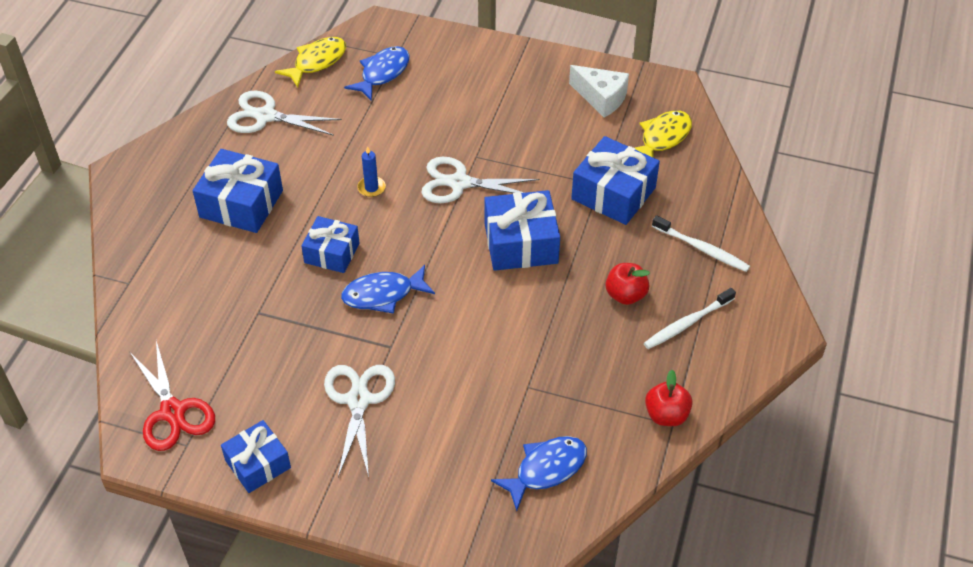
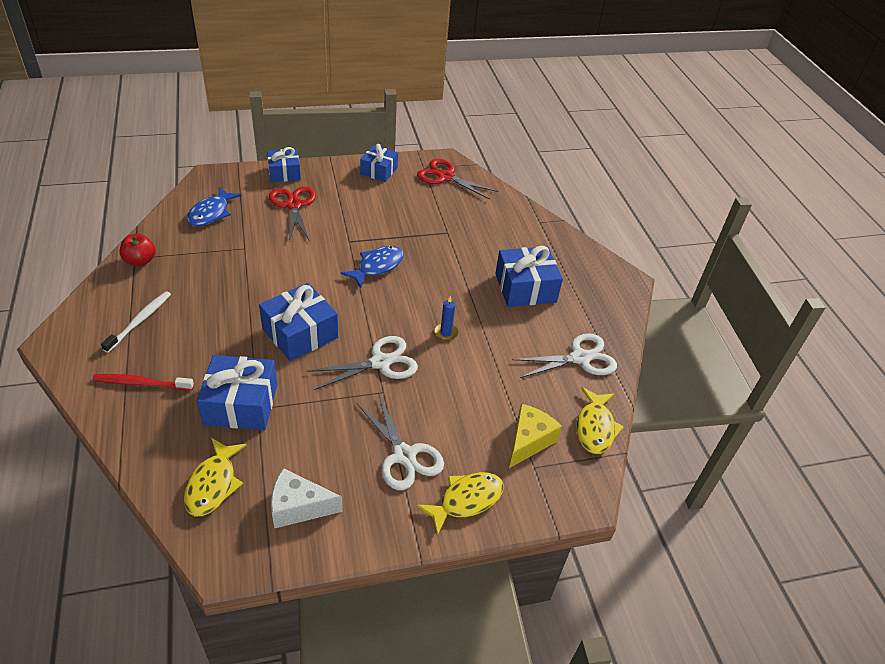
camera: 145 degrees right, 5 degrees down
blue gift [301,216,359,273] -> blue gift moved to [267,147,301,182]
white scissors [324,365,395,477] -> white scissors moved to [357,395,444,490]
blue fish [344,46,410,101] -> yellow cheese [509,404,562,468]
red apple [606,263,650,305] -> none
white toothbrush [652,215,750,272] -> red toothbrush [93,374,194,390]
none -> red scissors [269,186,316,241]
none -> yellow fish [417,472,504,536]

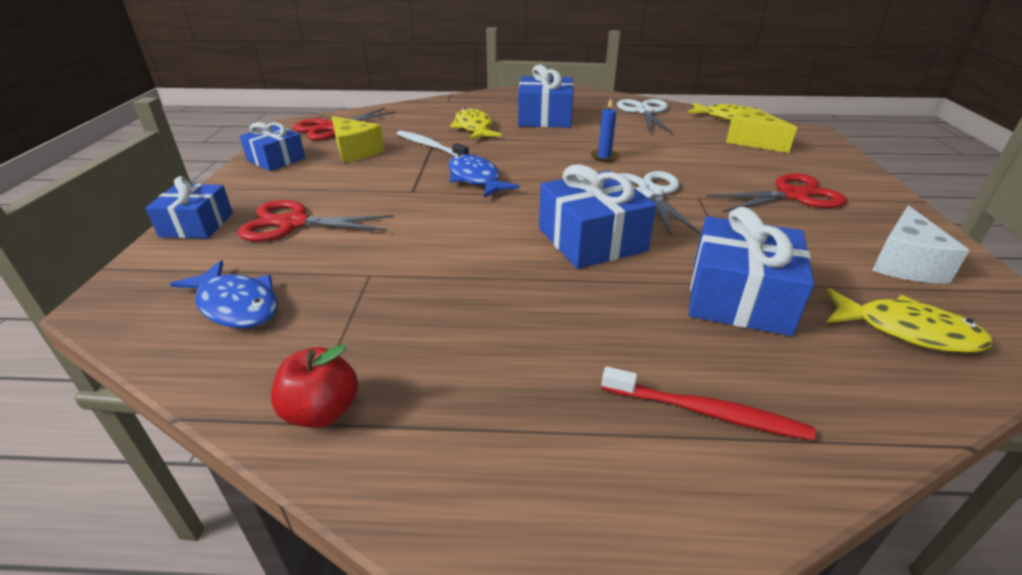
camera: 70 degrees left, 10 degrees down
red toothbrush [93,374,194,390] -> red toothbrush turned 90 degrees counterclockwise [602,367,815,441]
white toothbrush [101,291,171,353] -> white toothbrush moved to [397,130,469,156]
white scissors [357,395,444,490] -> red scissors [706,173,847,212]
yellow fish [417,472,504,536] -> yellow fish moved to [450,108,502,140]
none -> yellow cheese [332,116,384,163]

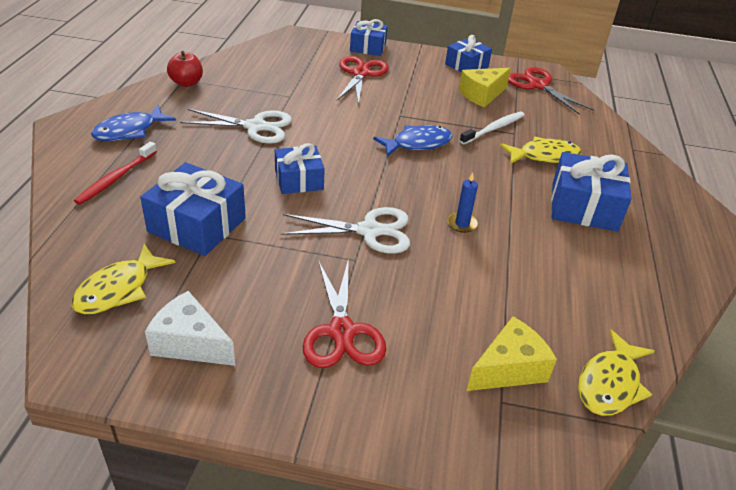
camera: 95 degrees right, 5 degrees up
blue fish [170,260,278,329] -> blue fish moved to [91,105,176,141]
blue gift [539,165,657,269] -> blue gift [275,143,325,194], size x0.66
white scissors [617,99,673,134] -> white scissors moved to [180,109,292,144]

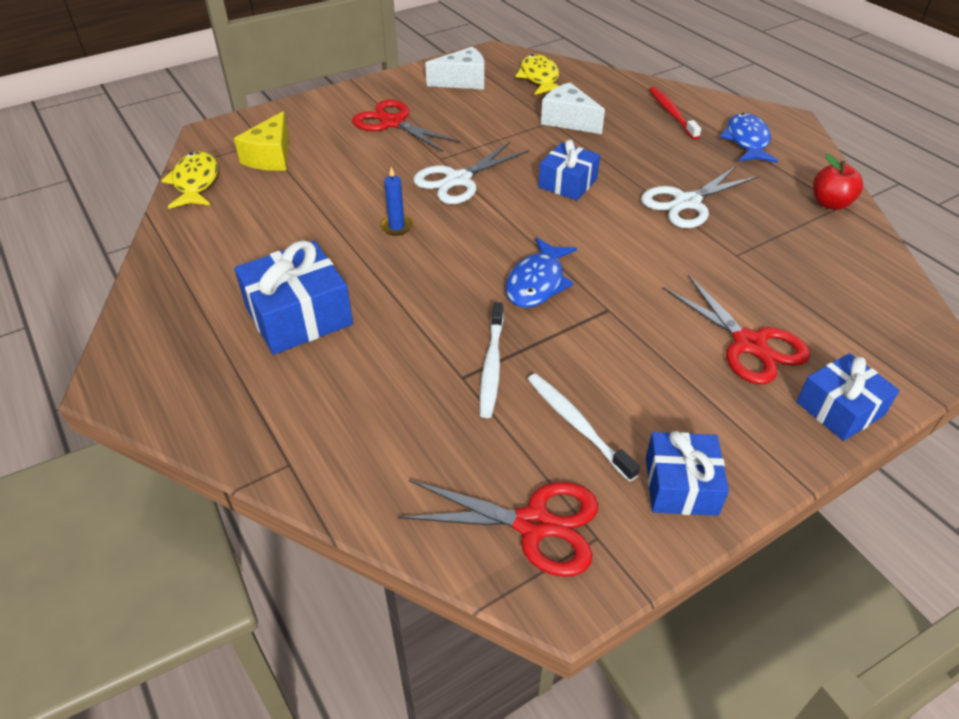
camera: 140 degrees right, 5 degrees up
blue gift [140,162,246,256] -> white cheese [541,83,605,134]
yellow cheese [459,68,511,108] -> white toothbrush [528,374,640,482]
yellow fish [500,137,581,164] -> none

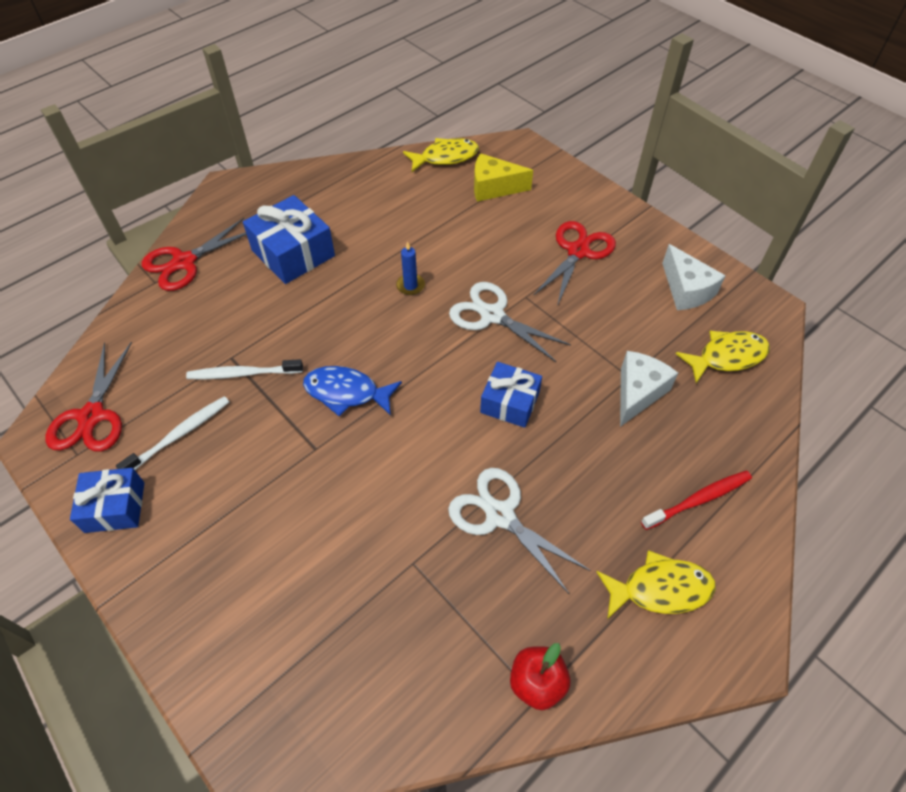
camera: 80 degrees right, 10 degrees up
red scissors [663,275,810,384] -> red scissors moved to [142,218,247,291]
blue fish [720,113,778,163] -> yellow fish [596,550,716,619]
blue gift [796,353,900,441] -> none

